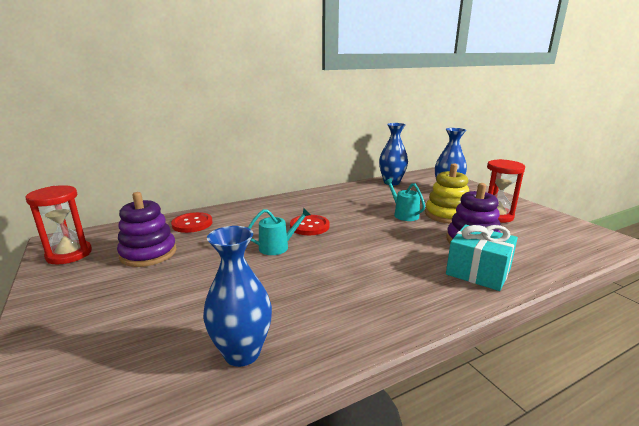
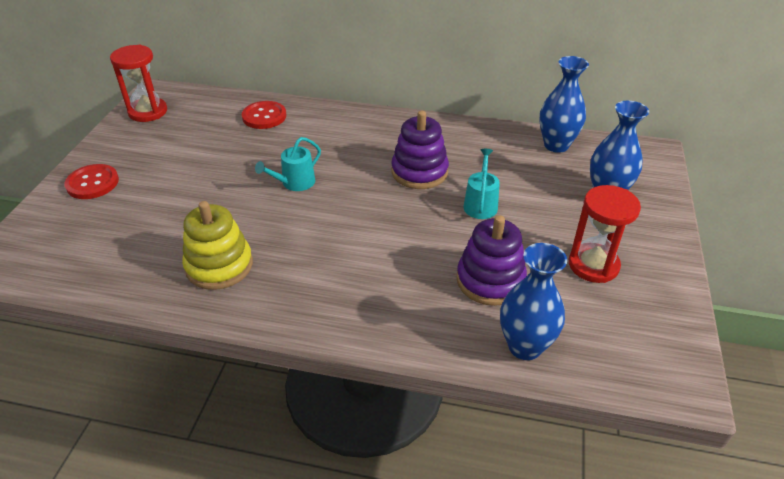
camera: 40 degrees right, 20 degrees up
purple stacking toy [117,192,177,267] -> purple stacking toy moved to [391,111,449,189]
blue vase [203,226,272,367] -> blue vase moved to [500,243,567,360]
turquoise watering can [248,208,311,255] -> turquoise watering can turned 120 degrees clockwise [255,137,321,191]
red button [290,215,330,235] -> red button moved to [65,164,119,199]
yellow stacking toy [425,163,469,223] -> yellow stacking toy moved to [182,201,253,290]
turquoise gift [446,225,518,291] -> none

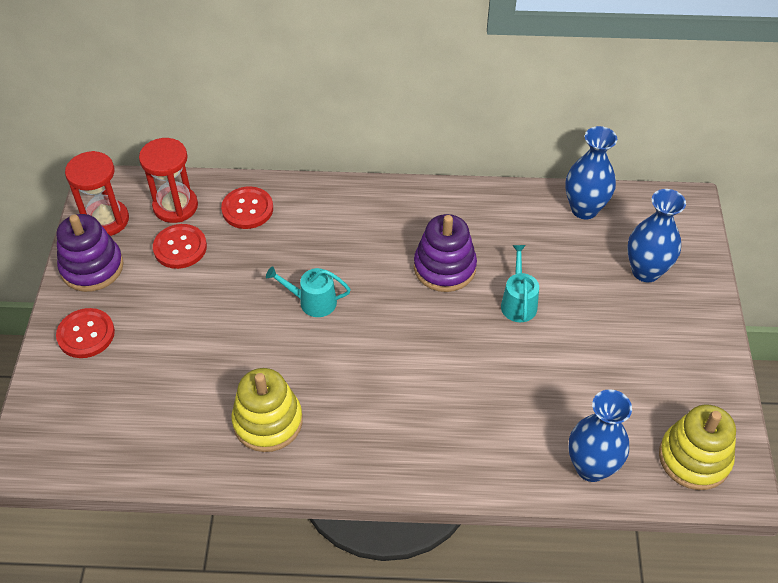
camera: 10 degrees left, 10 degrees up
turquoise watering can [255,137,321,191] -> turquoise watering can turned 60 degrees clockwise [266,266,351,317]
purple stacking toy [457,215,527,306] -> purple stacking toy moved to [56,214,124,292]
red hourglass [569,185,641,283] -> red hourglass moved to [139,138,198,223]
none -> red button [153,224,207,269]
none -> yellow stacking toy [659,404,736,490]

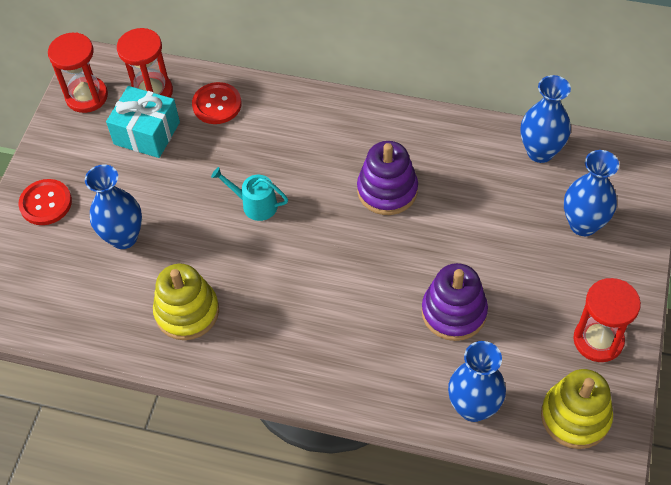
camera: 15 degrees right, 5 degrees up
purple stacking toy [56,214,124,292] -> purple stacking toy moved to [421,263,488,341]
red button [153,224,207,269] -> turquoise gift [106,86,180,158]
turquoise watering can [501,245,539,322] -> none
none -> blue vase [85,165,142,249]
none -> red hourglass [573,278,641,362]

